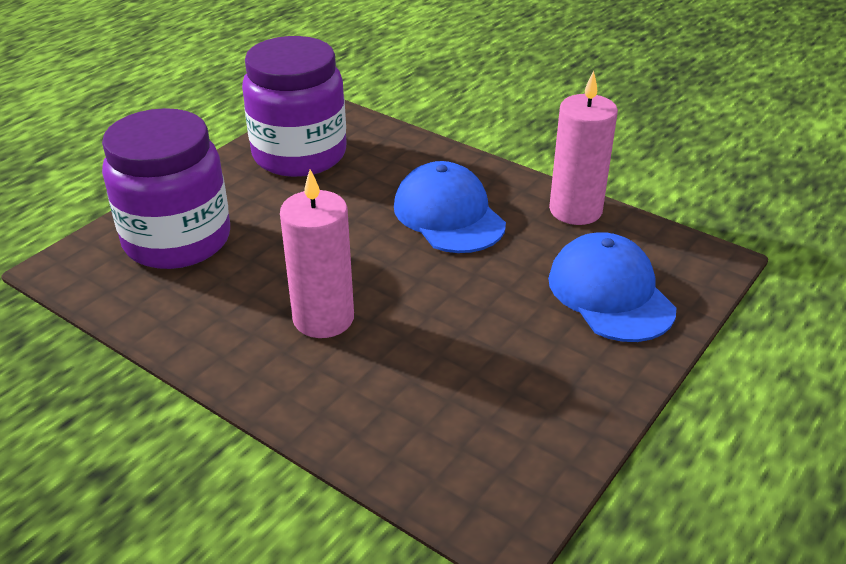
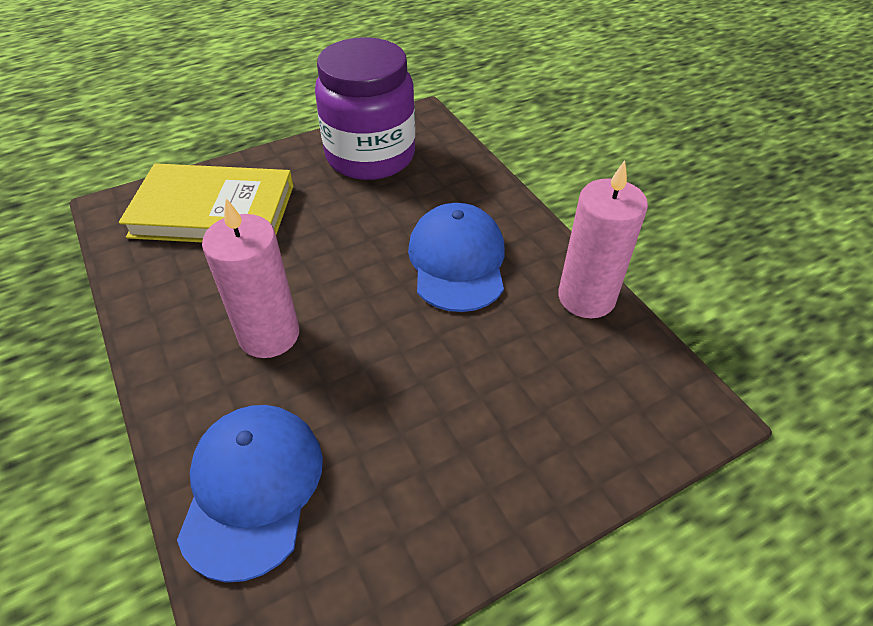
camera: 25 degrees right, 10 degrees up
purple jar [102,108,230,269] -> yellow book [119,163,293,243]
blue cap [548,232,676,342] -> blue cap moved to [177,405,323,583]

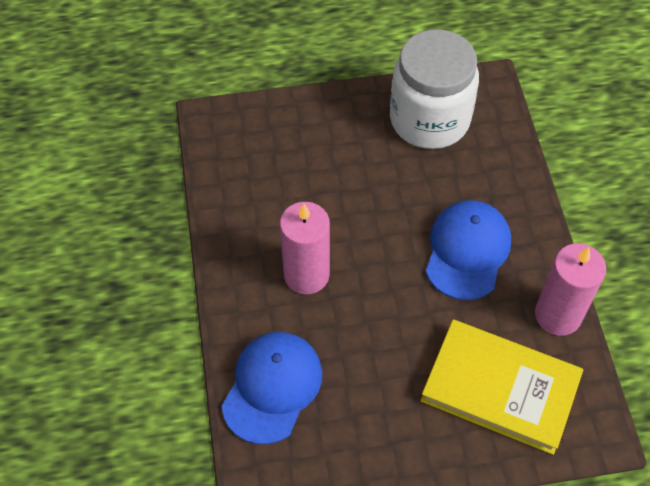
camera: 20 degrees right, 10 degrees up
yellow book [119,163,293,243] -> yellow book moved to [420,320,583,455]
purple jar [315,37,415,180] -> white jar [390,29,479,149]

